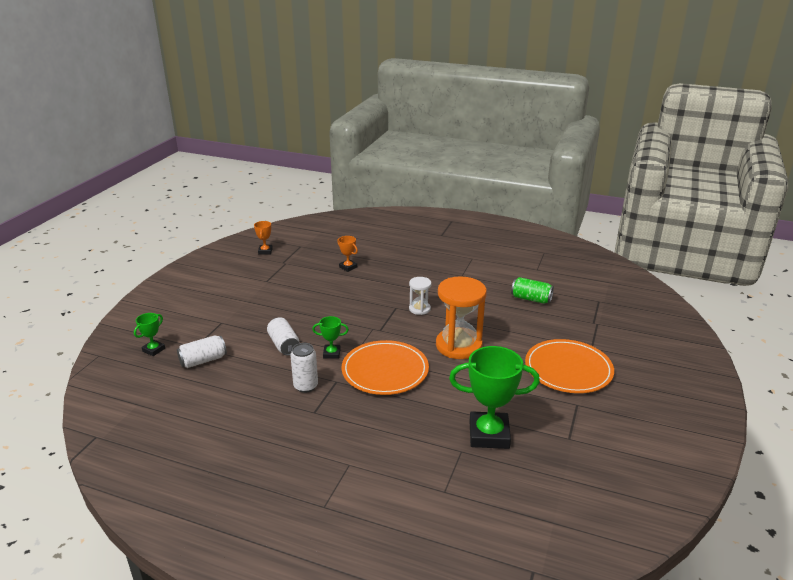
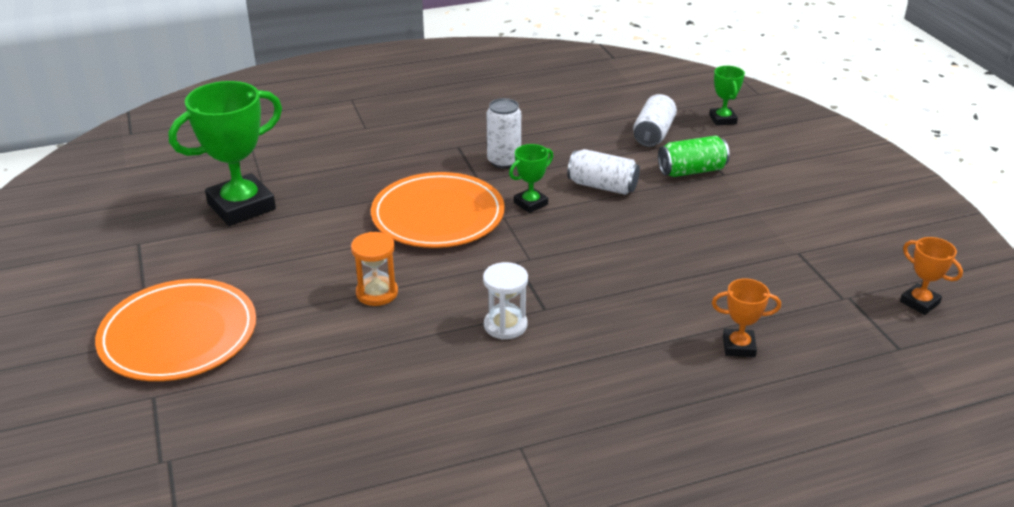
camera: 140 degrees right, 5 degrees up
orange hourglass [436,276,487,359] -> orange hourglass [351,232,398,306], size x0.51
green can [511,277,554,304] -> green can moved to [658,136,730,177]

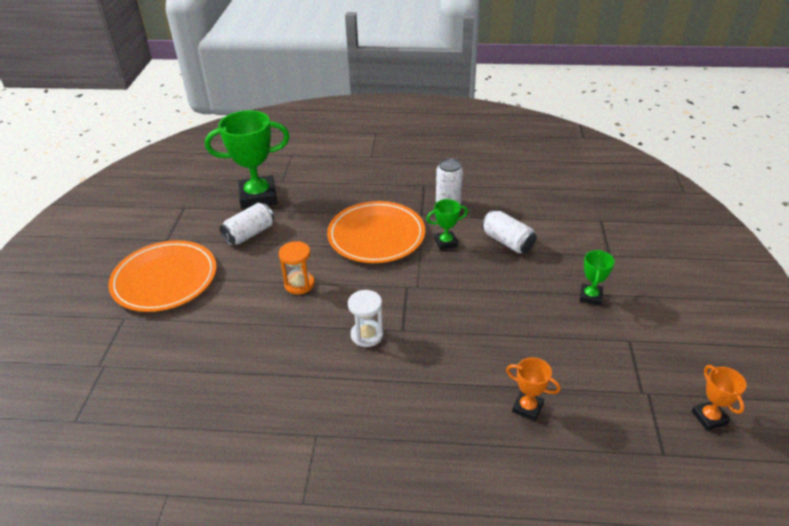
camera: 25 degrees right, 5 degrees up
white can [633,94,677,147] -> white can moved to [220,203,274,246]
green can [658,136,730,177] -> none
green trophy [709,66,745,126] -> green trophy moved to [580,250,615,306]

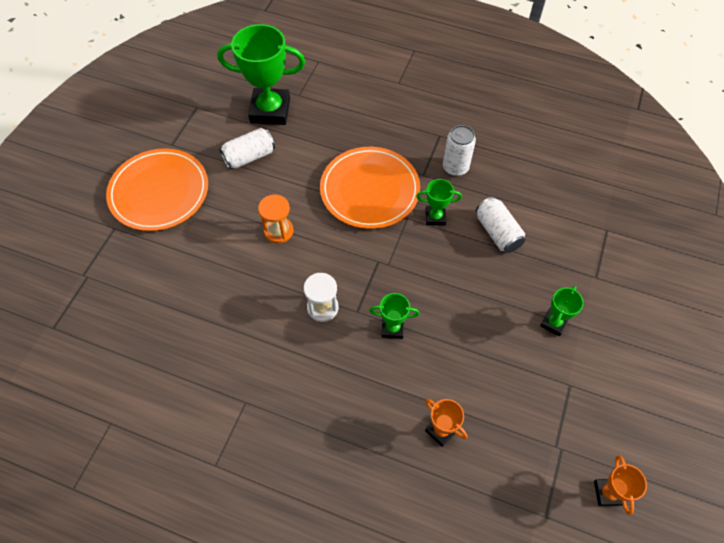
camera: 15 degrees right, 20 degrees up
none -> green trophy [369,293,420,339]

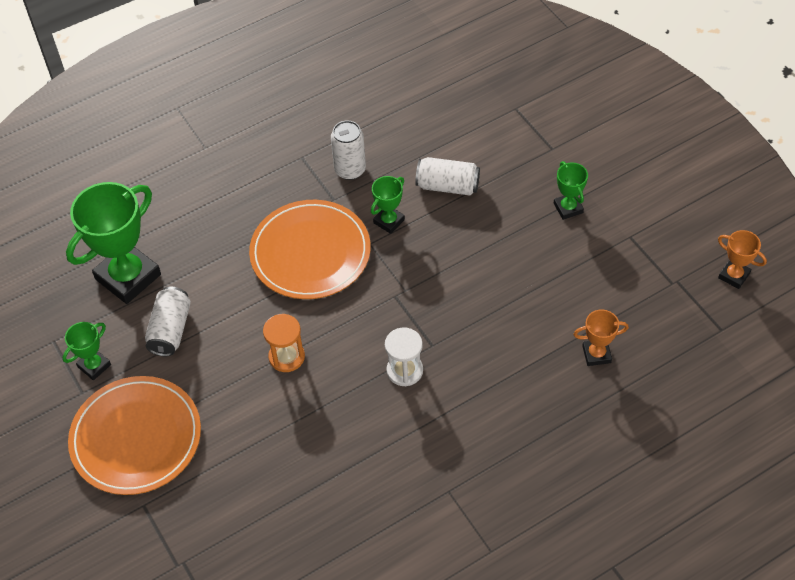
camera: 50 degrees left, 5 degrees down
green trophy [369,293,420,339] -> green trophy moved to [63,322,111,380]

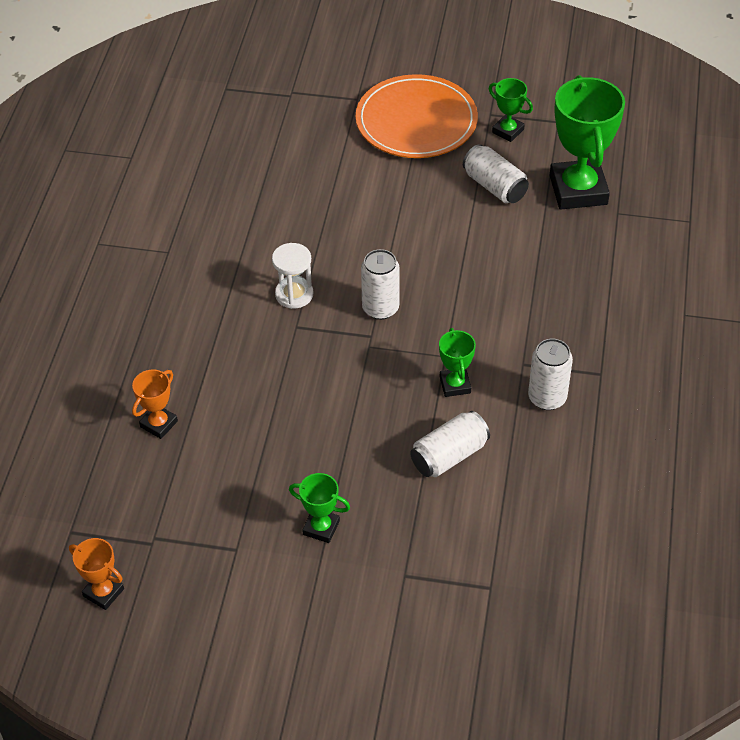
camera: 130 degrees right, 5 degrees down
green trophy [63,322,111,380] -> green trophy turned 45 degrees counterclockwise [489,78,533,142]
orange plate [249,200,371,299] -> none
orange hourglass [263,314,305,372] -> none
orange trophy [718,230,767,289] -> orange trophy turned 45 degrees clockwise [69,538,124,610]
none -> white can [361,249,400,320]

